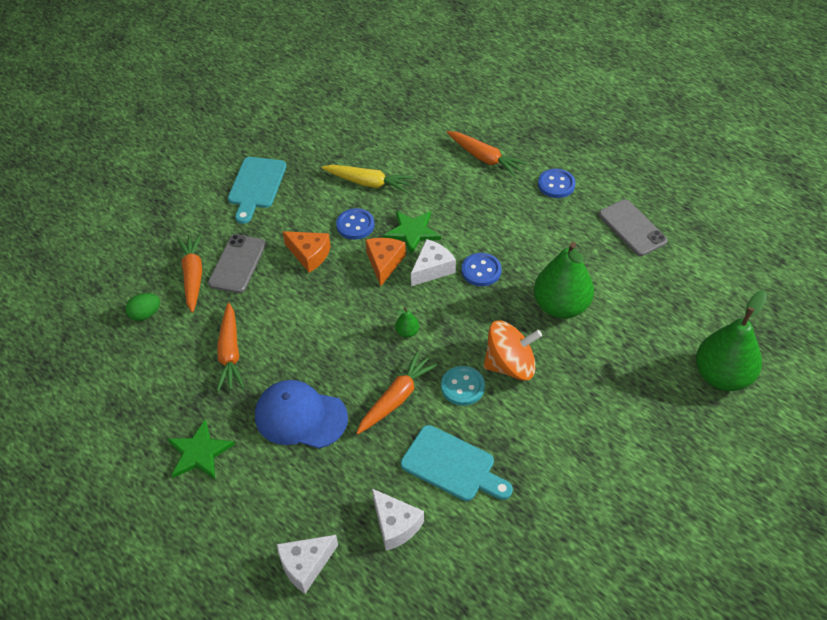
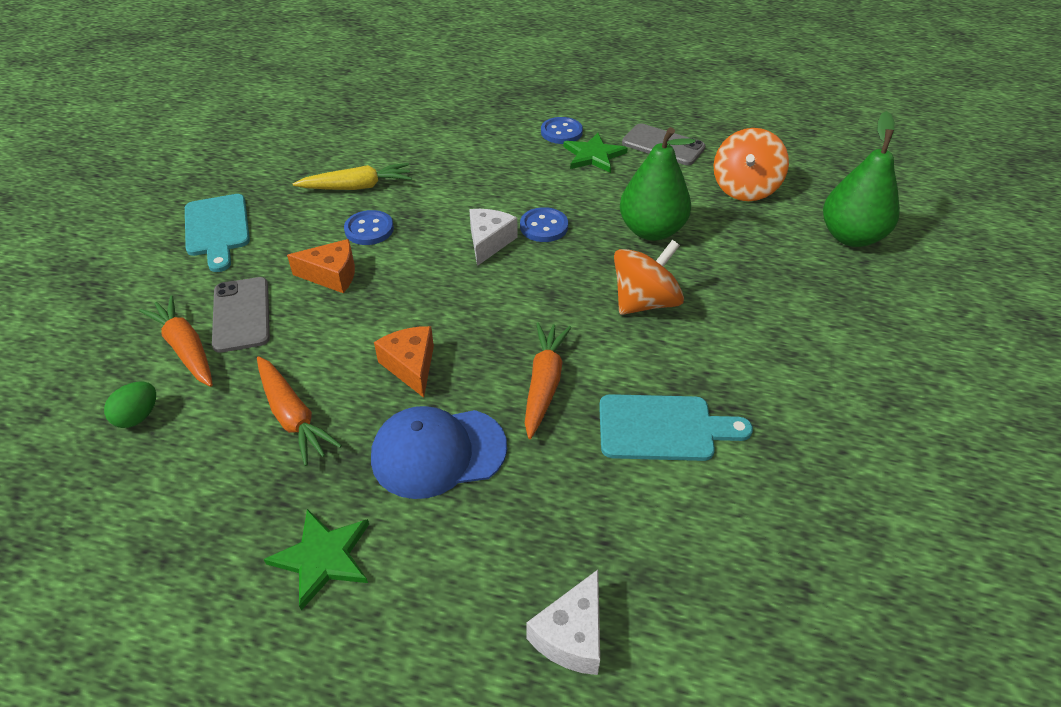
camera: 30 degrees left, 5 degrees down
orange cheese [365,238,406,286] -> orange cheese moved to [374,326,434,398]
white cheese [372,489,424,551] -> none
green star [383,211,441,254] -> green star moved to [563,133,628,173]
green pear [395,307,419,338] -> none
turquoise button [441,366,485,406] -> none
orange carrot [447,131,527,177] -> none
none -> orange spinning top [714,128,789,201]

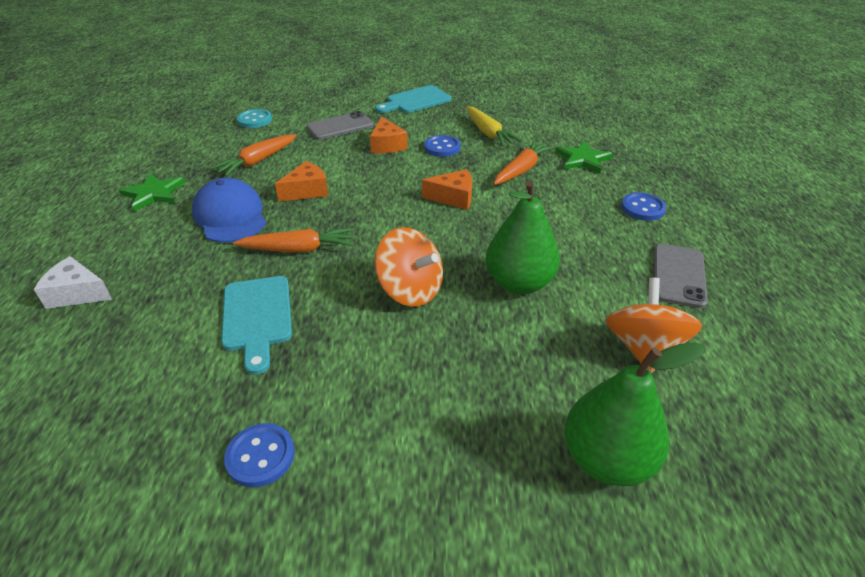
camera: 75 degrees right, 5 degrees down
green egg [104,382,156,428] -> turquoise button [237,109,272,128]
orange carrot [139,295,213,387] -> orange carrot moved to [494,140,555,185]
white cheese [469,209,518,266] -> orange cheese [422,169,472,210]
blue button [520,207,568,242] -> blue button moved to [224,423,295,487]
green star [563,133,628,173] -> green star moved to [555,141,613,173]
orange spinning top [714,128,789,201] -> orange spinning top turned 90 degrees clockwise [605,278,702,373]

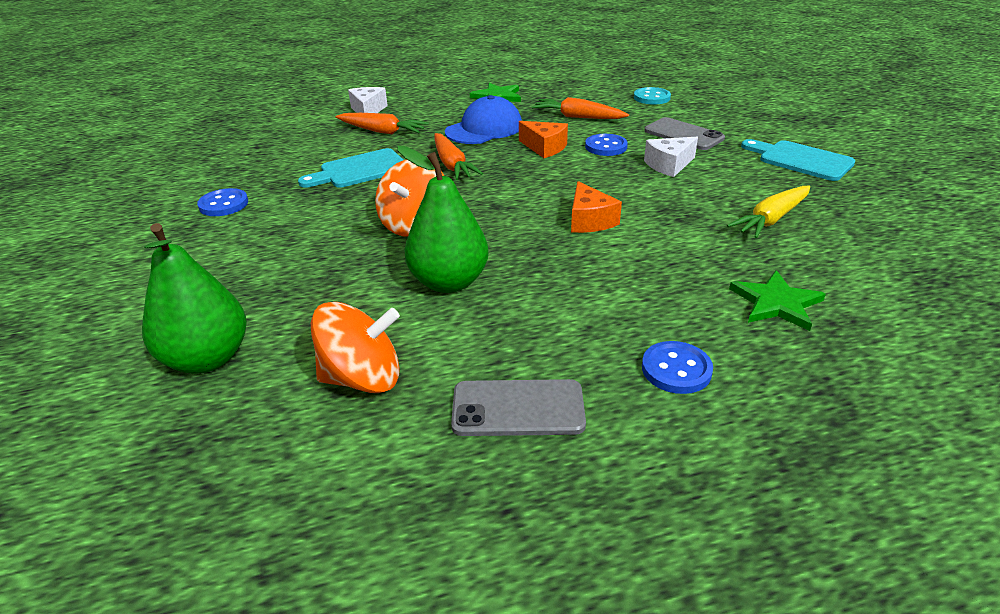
camera: 75 degrees right, 5 degrees down
orange cheese [370,117,408,154] -> white cheese [644,137,698,177]
blue button [424,135,461,157] -> blue button moved to [585,134,628,156]
orange carrot [494,140,555,185] -> orange carrot moved to [335,113,429,134]

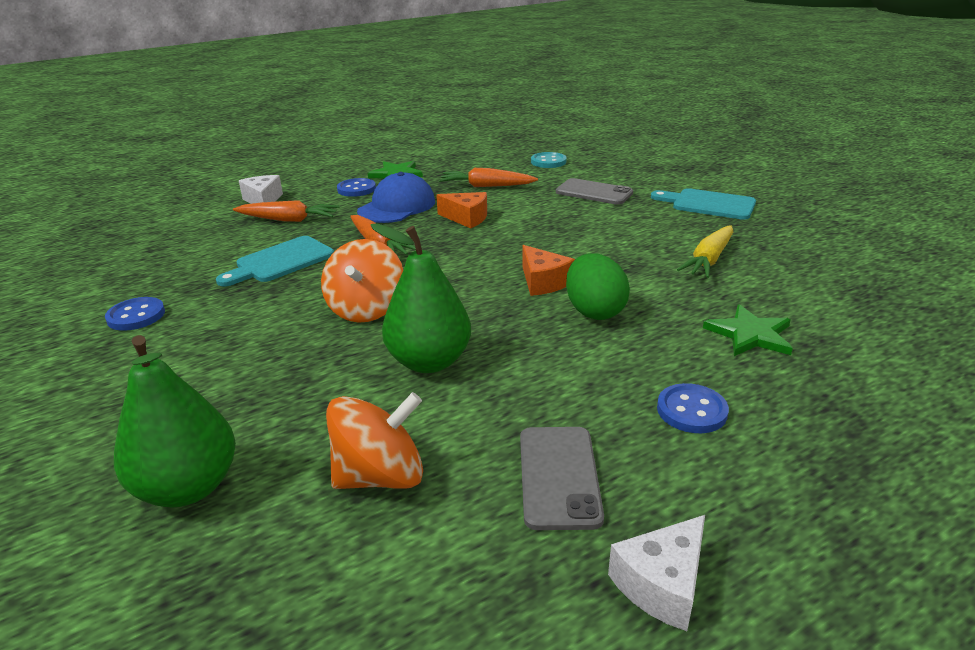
camera: 15 degrees left, 5 degrees down
grey phone [451,379,586,436] -> grey phone turned 75 degrees counterclockwise [520,427,604,530]
blue button [585,134,628,156] -> blue button moved to [337,178,376,197]
white cheese [644,137,698,177] -> white cheese moved to [608,515,705,631]
none -> green egg [566,253,630,320]

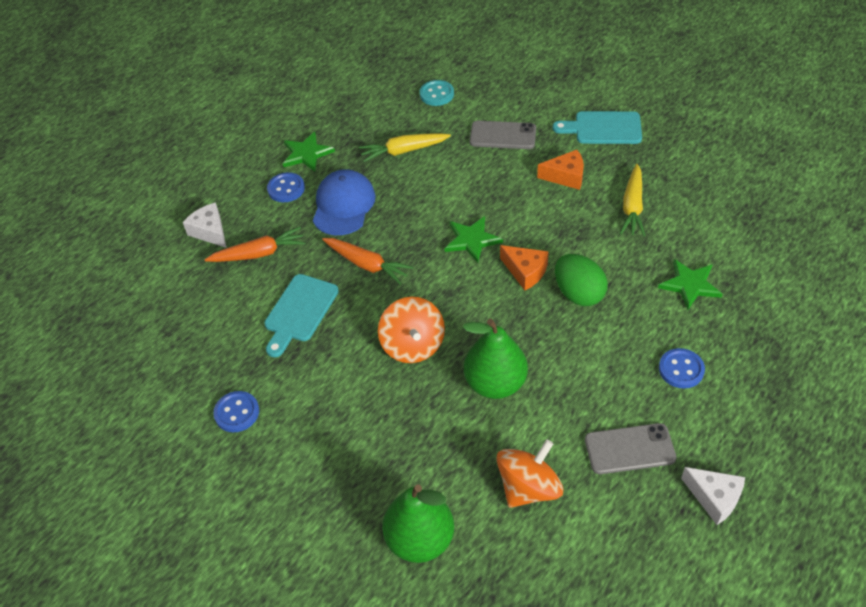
camera: 20 degrees left, 20 degrees up
orange cheese [436,192,487,228] -> orange cheese moved to [537,150,584,190]
orange carrot [439,168,538,187] -> yellow carrot [359,133,451,162]
grey phone [520,427,604,530] -> grey phone turned 75 degrees counterclockwise [585,423,676,474]
white cheese [608,515,705,631] -> white cheese turned 75 degrees counterclockwise [681,467,745,525]
none -> green star [444,216,503,263]

